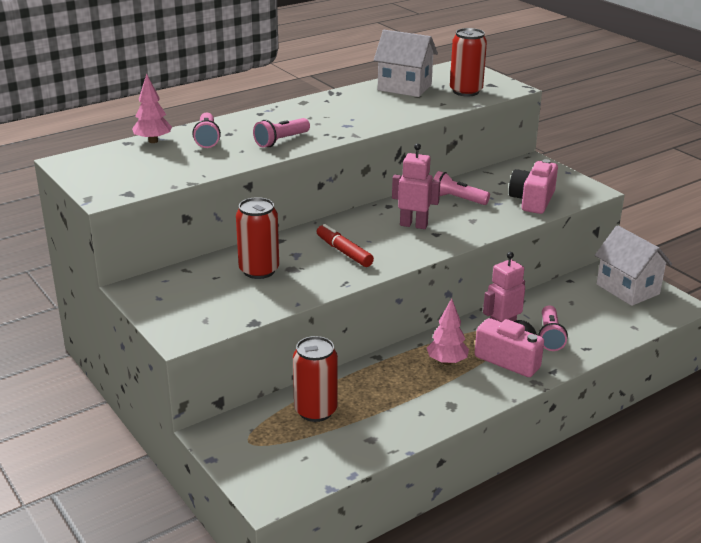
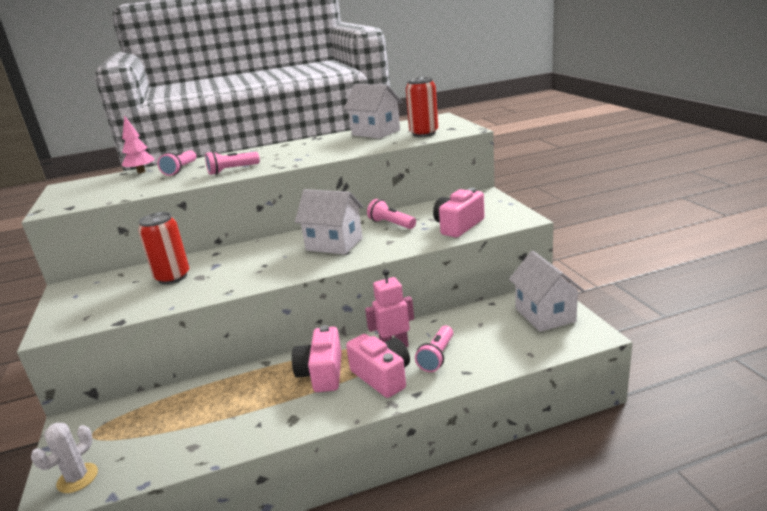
camera: 20 degrees right, 5 degrees down
red can [293,336,338,422] -> none
red marker [317,224,374,267] -> none
pink robot [392,143,440,229] -> white house [295,189,364,255]
pink tree [427,298,469,365] -> pink camera [292,325,342,392]
none -> white cactus [31,423,98,493]

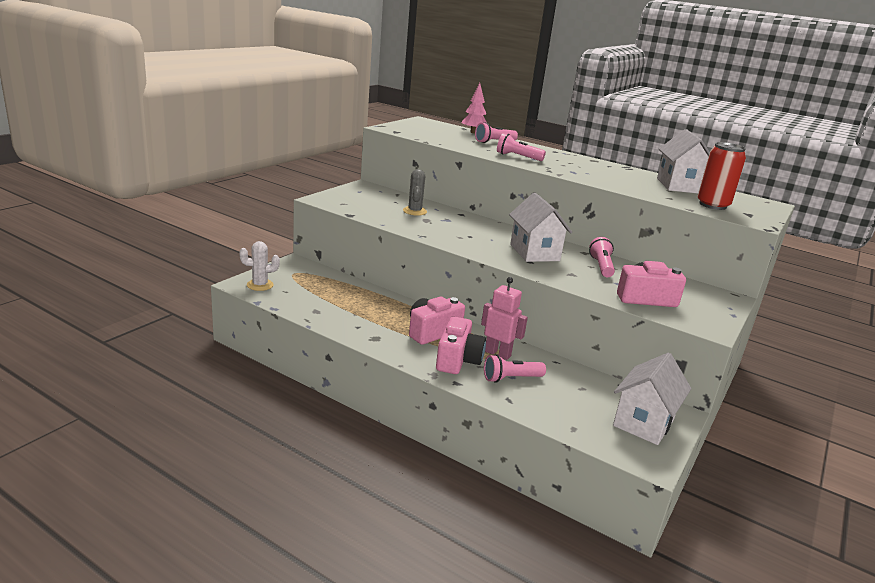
camera: 45 degrees right, 0 degrees up
red can [138,212,189,284] -> grey cactus [403,169,427,216]

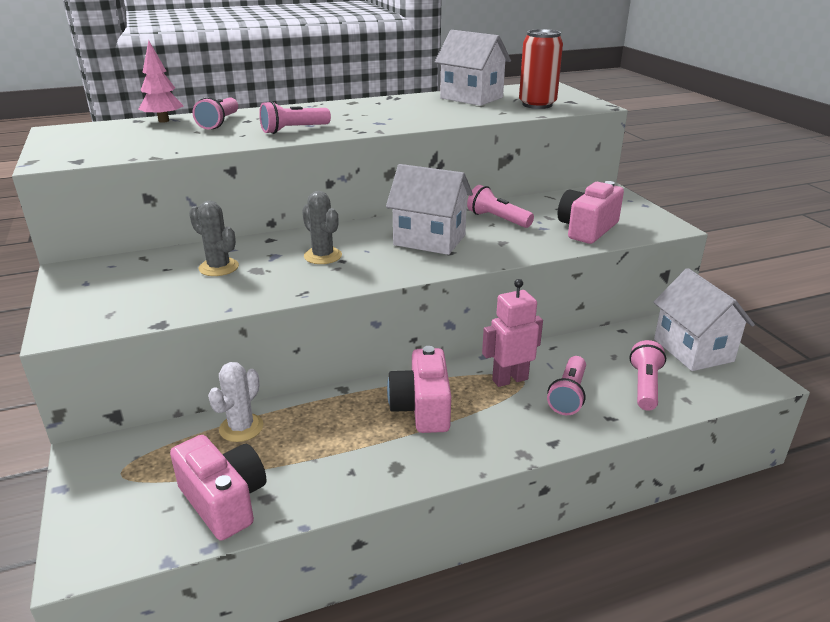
camera: 50 degrees left, 5 degrees up
white cactus [239,241,280,291] -> white cactus moved to [208,362,263,442]
pink camera [436,316,486,374] -> pink camera moved to [170,435,267,541]
none -> grey cactus [302,191,342,264]
none -> pink flashlight [629,340,666,411]

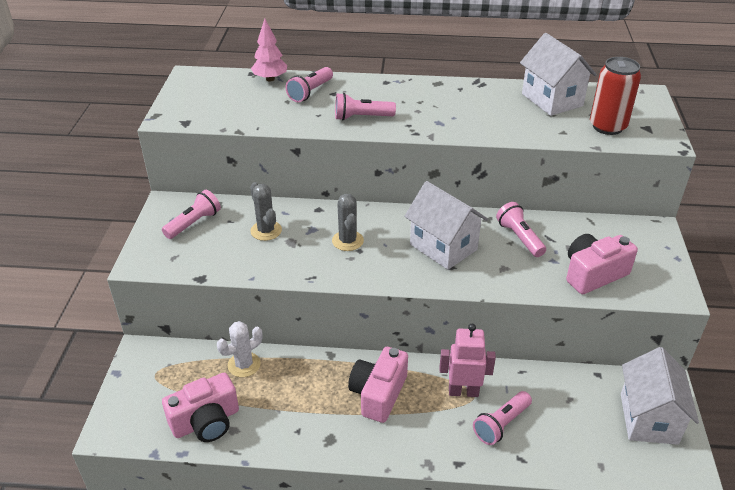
camera: 25 degrees right, 10 degrees up
pink camera [170,435,267,541] -> pink camera turned 75 degrees clockwise [162,373,239,442]
pink flashlight [629,340,666,411] -> pink flashlight moved to [162,190,221,239]

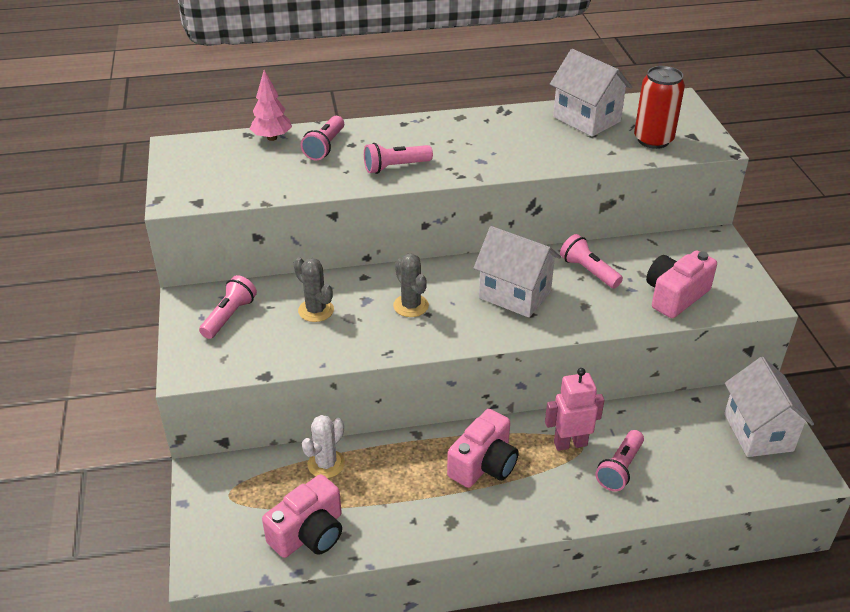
camera: 15 degrees left, 0 degrees up
pink camera [348,347,408,423] -> pink camera turned 150 degrees counterclockwise [447,409,519,488]

